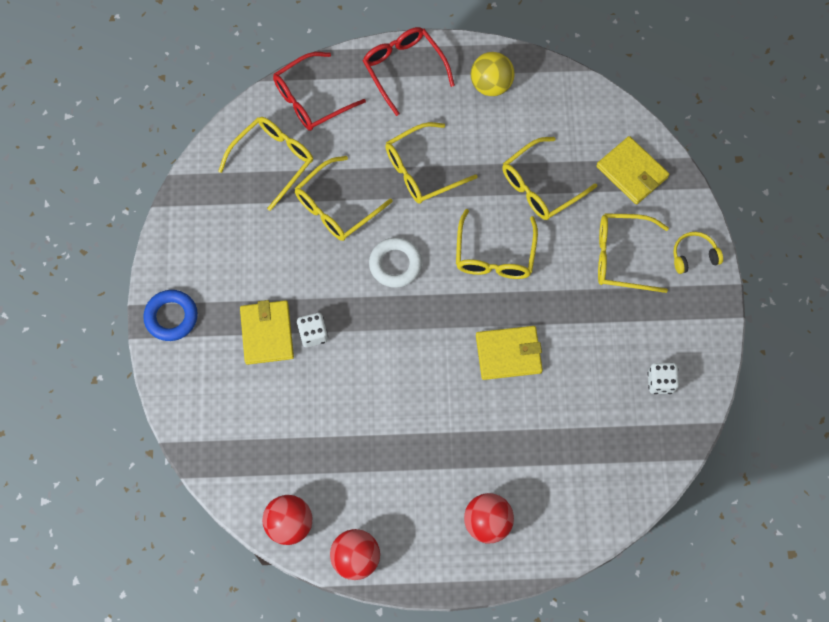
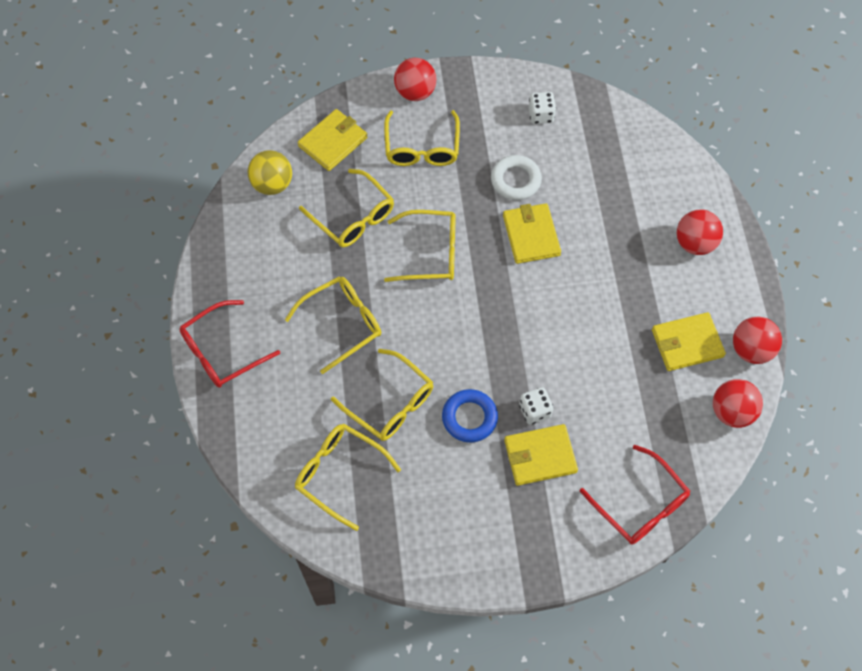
camera: 95 degrees left, 5 degrees down
blue ring [143,290,198,341] -> blue ring moved to [442,389,498,443]
red glasses [273,52,366,131] -> red glasses moved to [580,445,690,545]
white ring [369,237,422,288] -> white ring moved to [491,155,542,200]
yellow glasses [385,122,478,204] -> yellow glasses turned 90 degrees counterclockwise [285,276,381,374]
yellow ball [471,52,515,96] -> yellow ball moved to [248,150,292,195]
yellow headphones [673,232,723,274] -> red ball [394,58,437,101]
none -> yellow wallet [652,312,726,371]

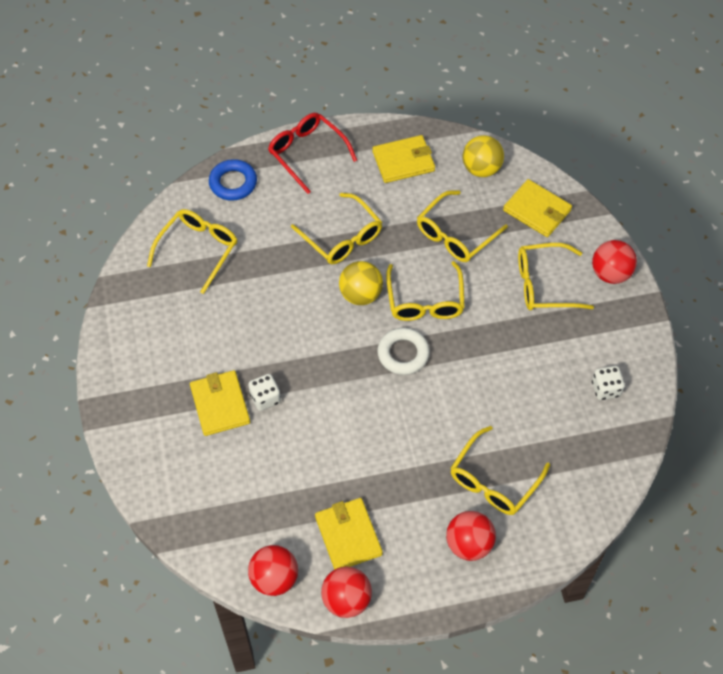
camera: 85 degrees right, 5 degrees down
yellow glasses [331,349,433,441] -> yellow glasses moved to [451,426,550,515]
blue ring [442,389,498,443] -> blue ring moved to [209,159,257,201]
white ring [491,155,542,200] -> white ring moved to [377,328,430,375]
yellow wallet [503,203,561,264] -> yellow wallet moved to [373,135,435,183]
red glasses [580,445,690,545] -> none
none -> yellow ball [339,261,383,305]

